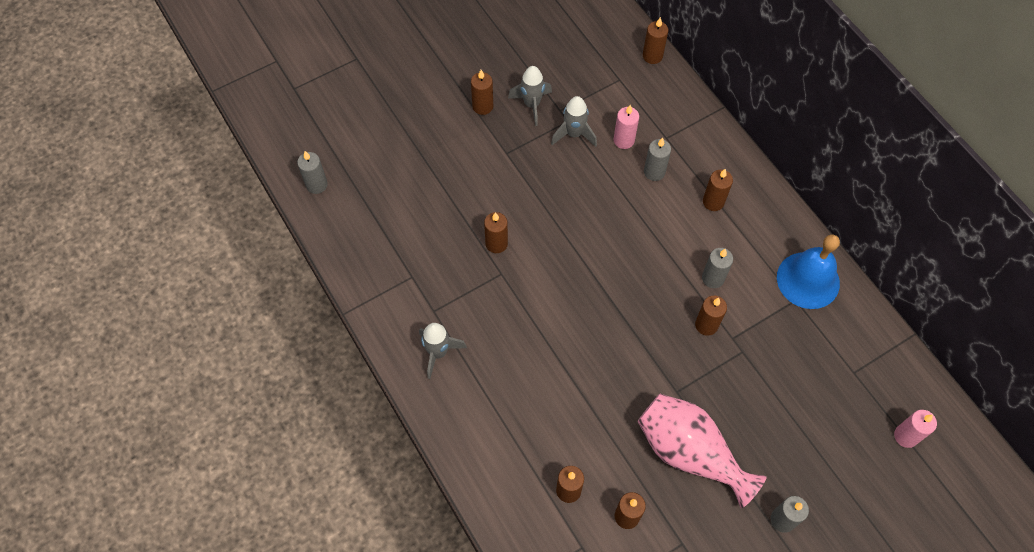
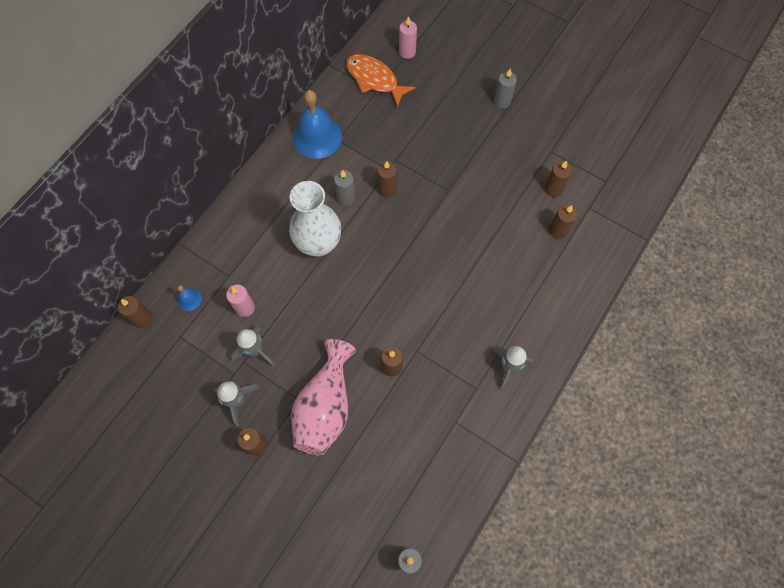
camera: 115 degrees left, 5 degrees up
pink vase [637,394,767,508] -> pink vase moved to [291,339,356,456]
grey candle [644,138,671,181] -> none
brown candle [703,169,733,211] -> none
none -> blue bell [177,285,202,311]
none -> white vase [289,181,341,257]
none -> orange fish [346,54,416,108]

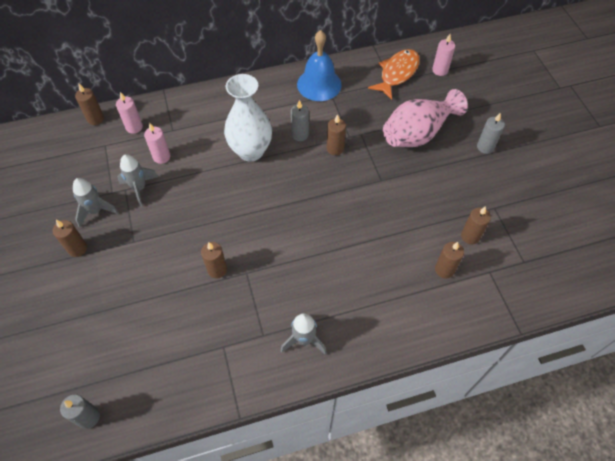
camera: 40 degrees right, 10 degrees down
blue bell [177,285,202,311] -> pink candle [116,92,143,134]
pink vase [291,339,356,456] -> pink vase moved to [383,89,468,147]
orange fish [346,54,416,108] -> orange fish turned 45 degrees clockwise [368,49,420,100]

